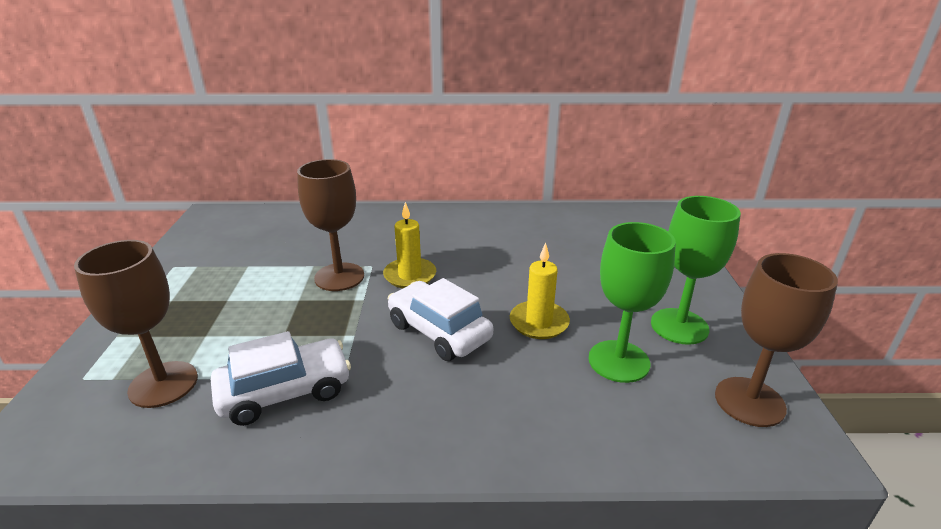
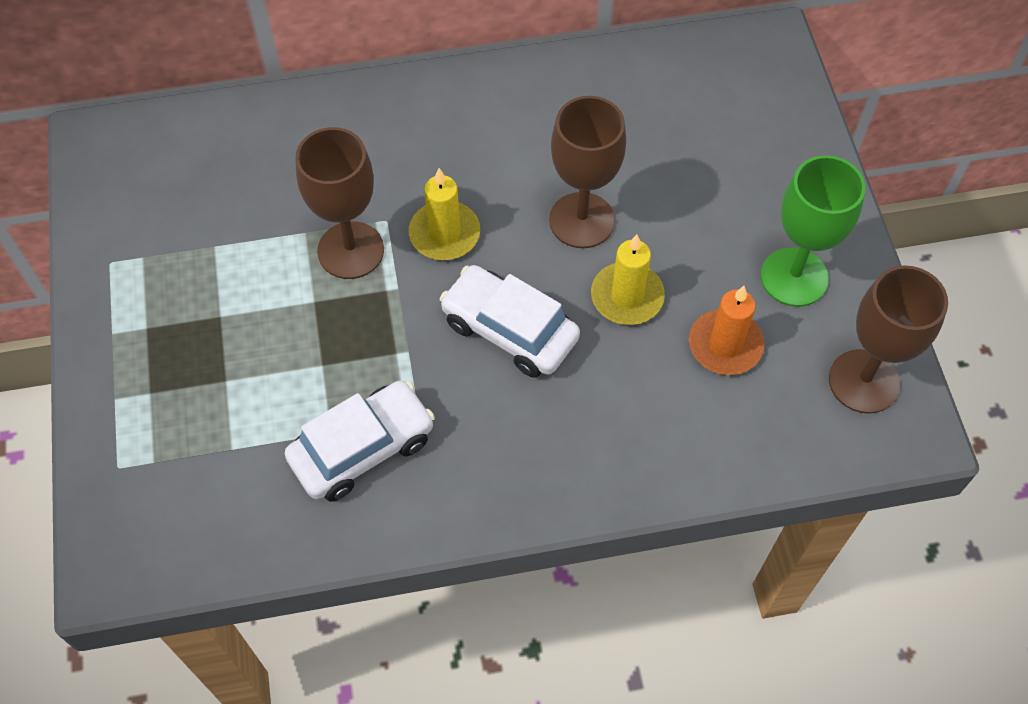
camera: 10 degrees left, 30 degrees up
brown goblet [74,240,198,408] -> brown goblet moved to [549,96,626,248]
green goblet [588,222,676,383] -> orange candle [689,286,764,375]

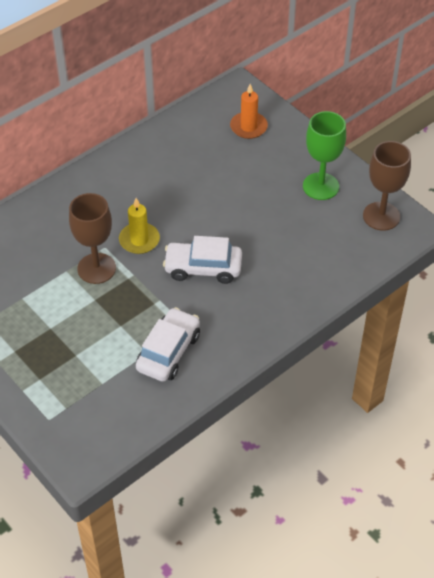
camera: 30 degrees left, 10 degrees down
brown goblet [549,96,626,248] -> none
yellow candle [591,234,665,325] -> none
orange candle [689,286,764,375] -> orange candle moved to [230,84,268,139]

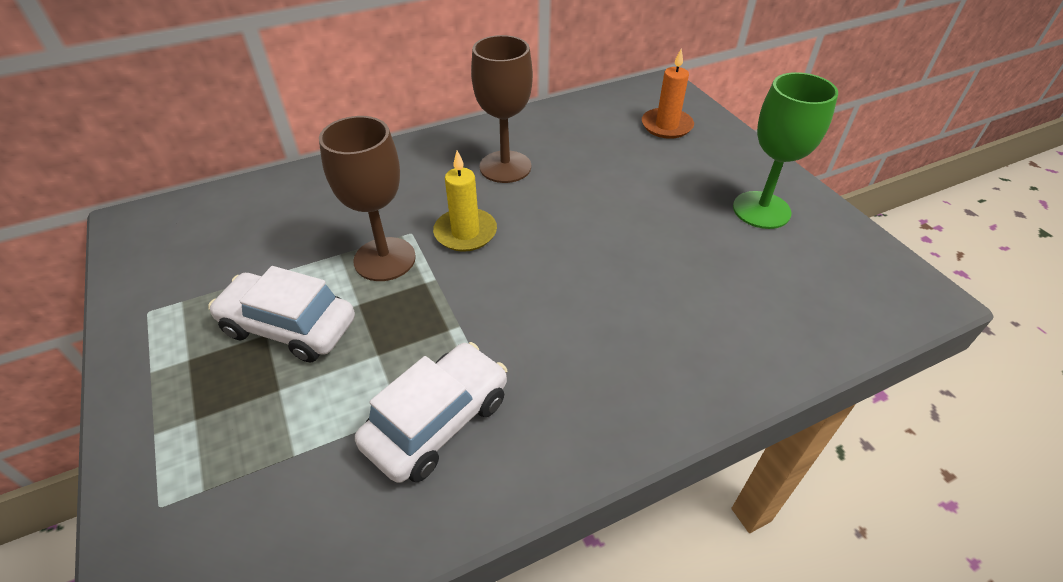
camera: 15 degrees right, 5 degrees down
white car [163,236,242,284] -> white car moved to [208,266,355,362]
brown goblet [363,141,411,231] -> brown goblet moved to [471,35,533,183]

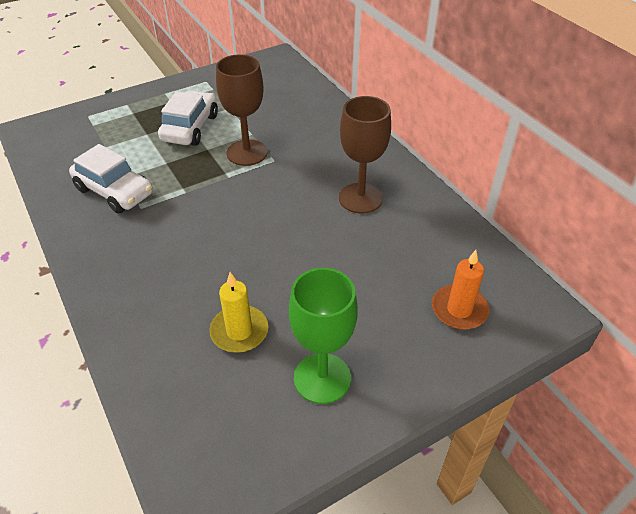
camera: 85 degrees right, 0 degrees up
yellow candle [433,151,497,252] -> yellow candle moved to [209,272,268,353]

